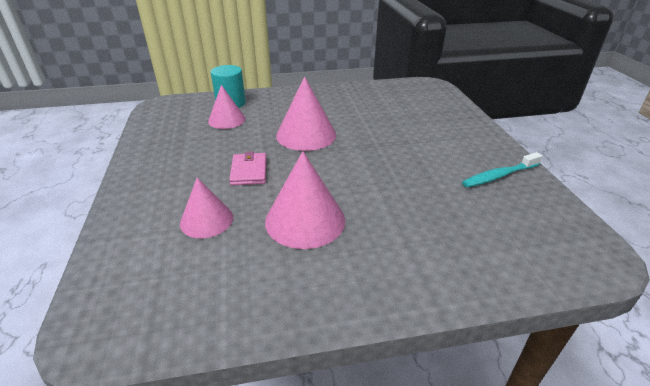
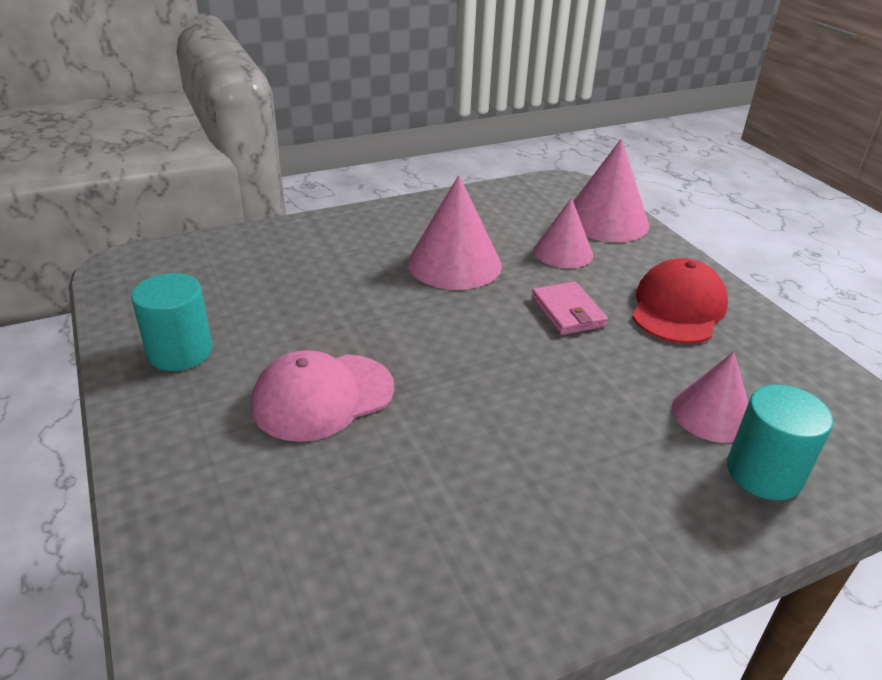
camera: 165 degrees right, 0 degrees up
pink cone [276,76,336,151] -> pink cone moved to [573,138,649,242]
turquoise toothbrush [462,152,542,188] -> turquoise cylinder [131,273,213,371]
none -> pink cap [251,350,394,442]
none -> red cap [632,258,728,344]

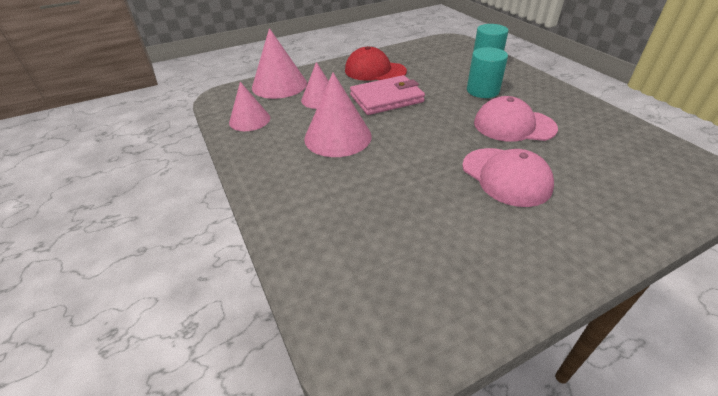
camera: 90 degrees left, 5 degrees up
turquoise cylinder [131,273,213,371] -> turquoise cylinder moved to [467,47,508,98]
pink wallet [531,282,608,335] -> pink wallet [350,75,425,115], size x1.56
pink cone [672,352,748,443] -> pink cone moved to [229,82,270,131]
none -> pink cap [474,96,558,142]

